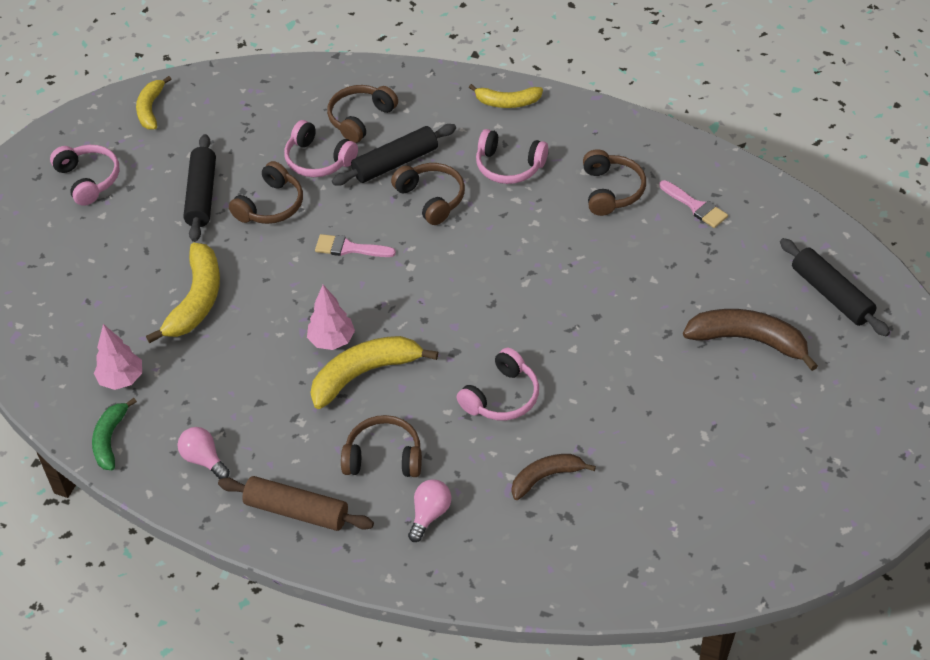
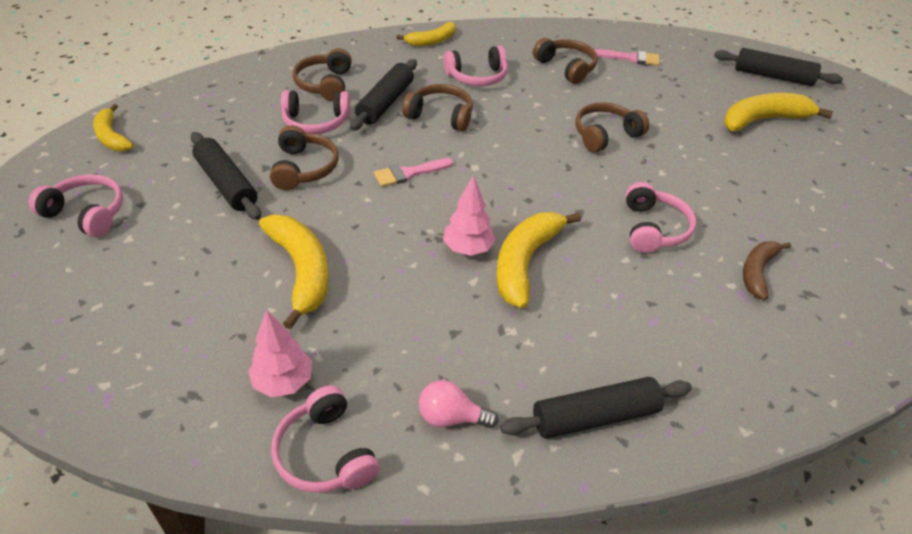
camera: 40 degrees left, 5 degrees down
green banana [92,398,137,470] -> pink headphones [271,385,380,493]
brown rolling pin [218,476,374,531] -> black rolling pin [500,377,692,439]
brown headphones [341,415,422,477] -> brown headphones moved to [576,102,649,153]
pink light bulb [408,479,451,542] -> none
brown banana [683,309,818,371] -> yellow banana [724,93,833,131]

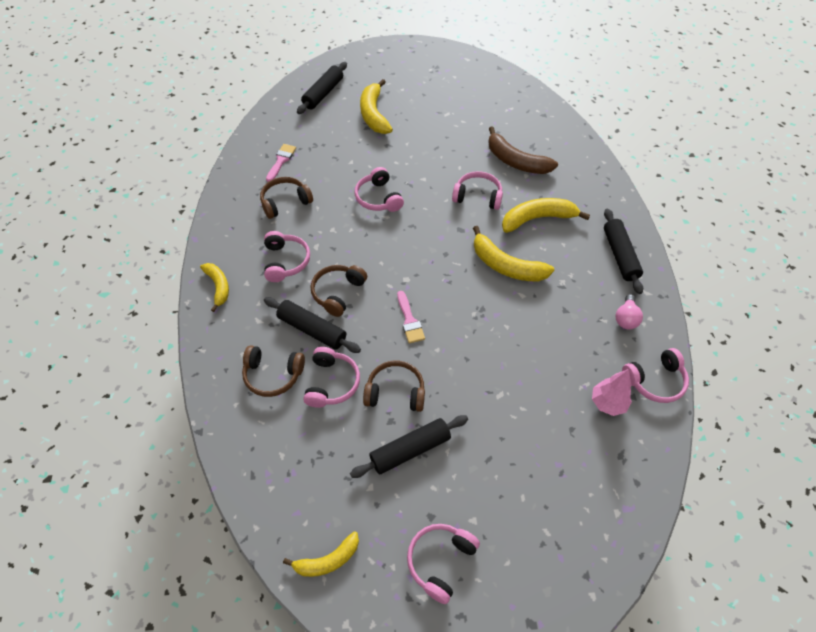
camera: 80 degrees left, 10 degrees up
yellow banana [259,215,329,329] -> yellow banana moved to [502,198,590,233]
pink tree [443,175,496,256] -> none
brown headphones [576,102,649,153] -> pink headphones [355,167,404,212]
brown banana [743,241,791,300] -> brown banana [488,126,558,174], size x1.60

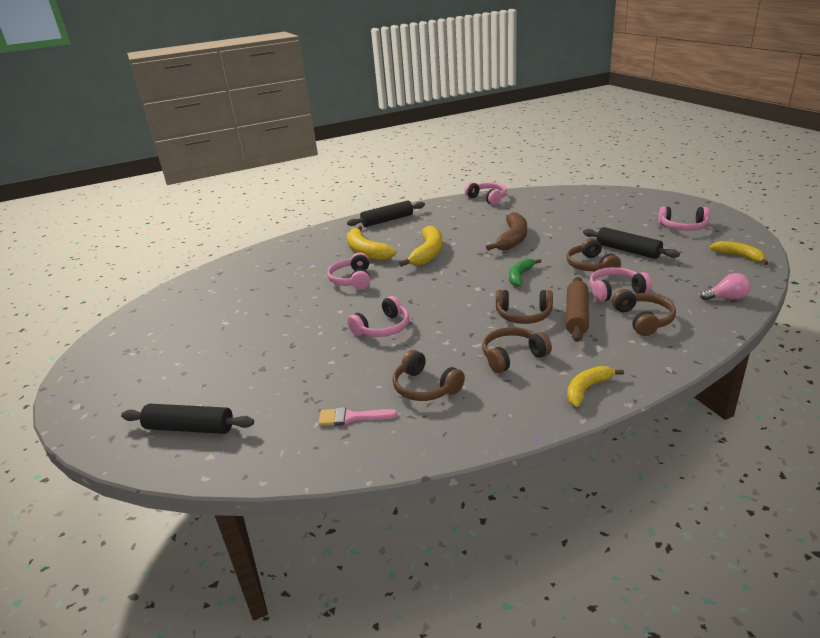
camera: 105 degrees left, 25 degrees down
pink headphones [264,231,310,282] -> brown headphones [482,327,552,373]
black rolling pin [264,297,361,353] -> brown rolling pin [566,277,589,342]
yellow banana [360,79,393,134] -> none
pink brush [397,291,425,343] -> green banana [509,258,541,287]
brown banana [488,126,558,174] -> brown banana moved to [486,212,527,251]
pink tree [592,369,632,416] -> none
pink light bulb [616,294,643,329] -> pink light bulb moved to [700,273,751,300]

